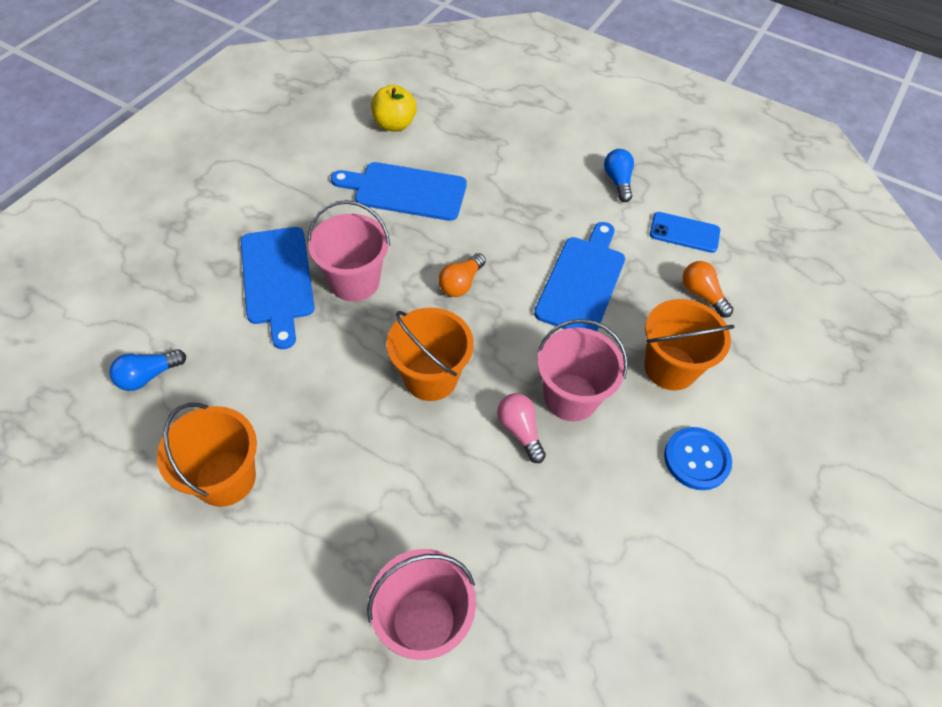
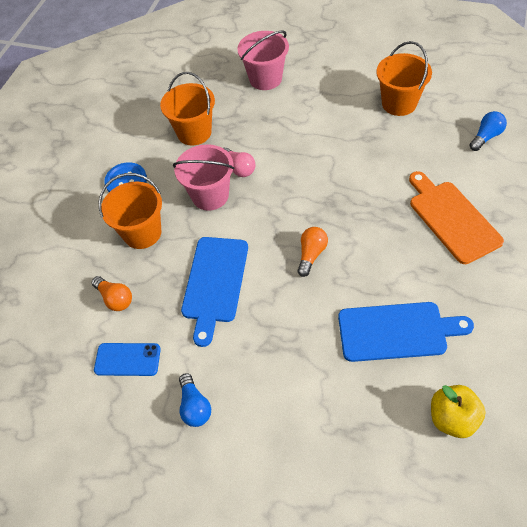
camera: 175 degrees right, 0 degrees up
blue cutting board [241,227,315,349] -> orange cutting board [409,171,504,264]
pink bucket [307,200,390,302] -> none
orange bucket [387,308,474,401] -> orange bucket moved to [160,72,215,145]

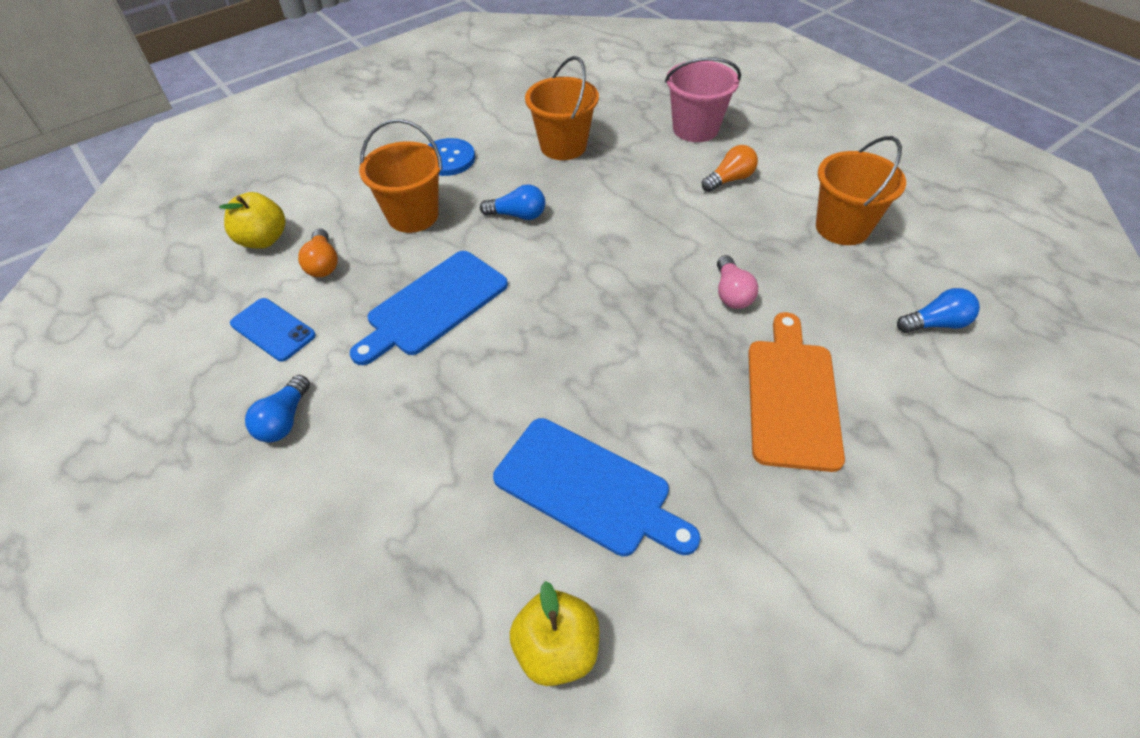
camera: 30 degrees right, 5 degrees down
pink bucket [173,144,234,211] -> blue light bulb [480,184,545,220]
pink light bulb [223,147,255,177] -> pink light bulb moved to [717,255,758,309]
orange light bulb [297,227,328,277] -> orange light bulb moved to [702,145,758,192]
none -> yellow apple [219,192,286,249]

